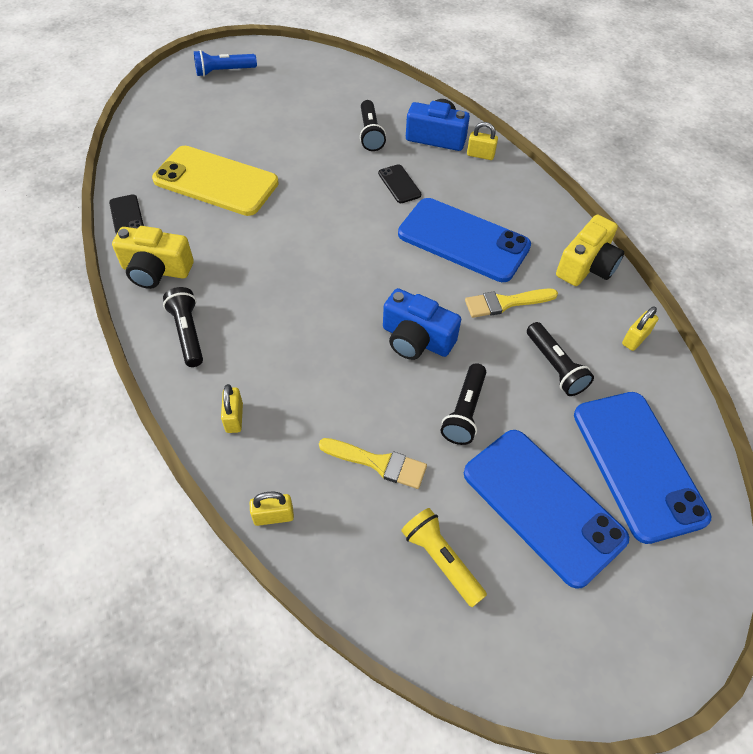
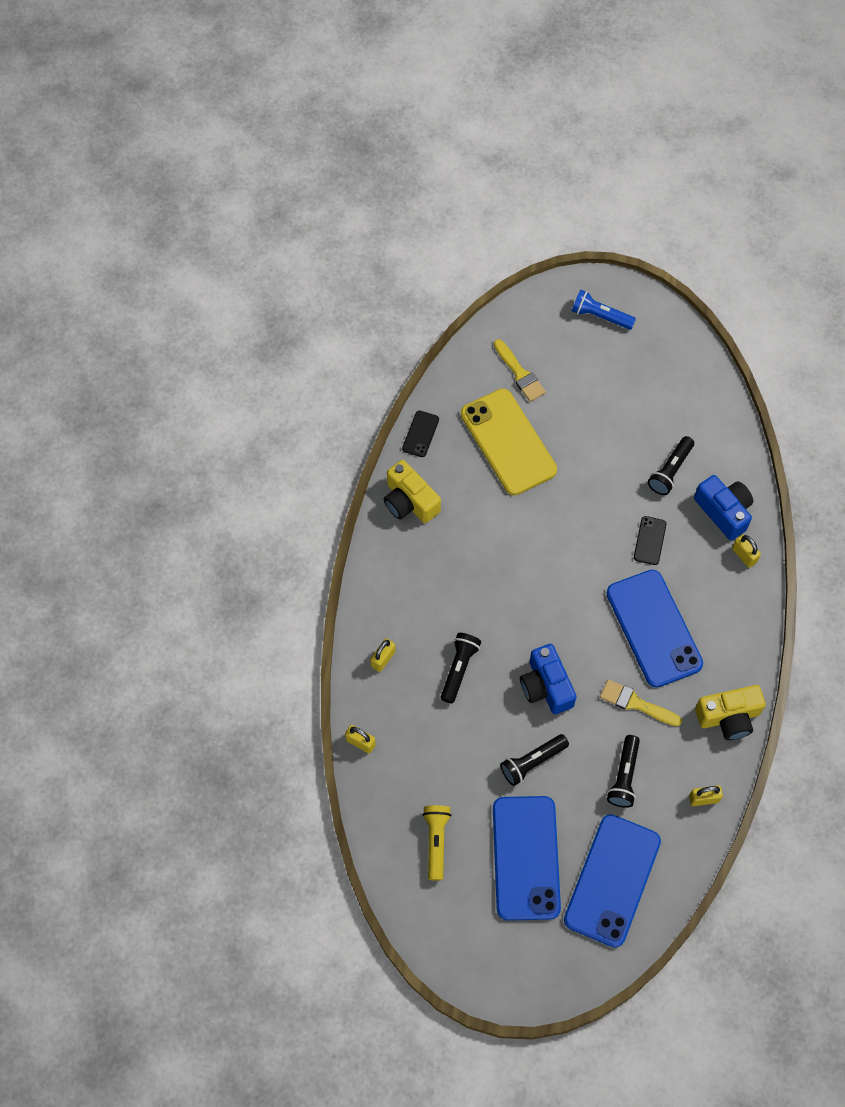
camera: 40 degrees right, 10 degrees up
black flashlight [163,287,203,367] -> black flashlight moved to [441,633,481,703]
yellow brush [319,438,427,489] -> yellow brush moved to [494,339,546,402]

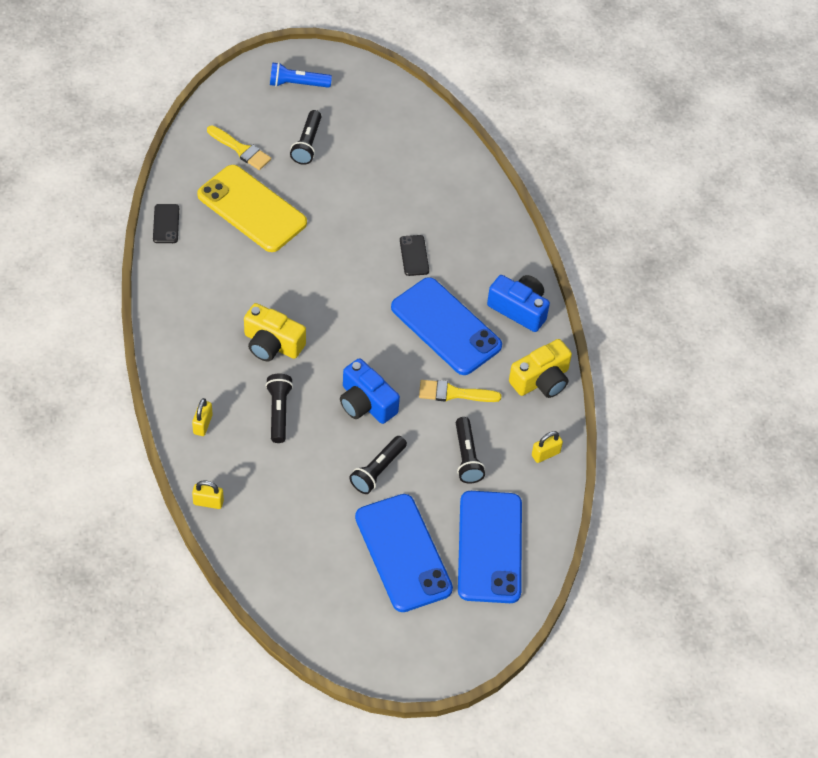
camera: 25 degrees left, 10 degrees down
yellow camera [384,460,441,523] -> yellow camera moved to [244,303,306,361]
yellow flashlight [422,805,451,881] -> none
black flashlight [648,436,694,495] -> black flashlight moved to [290,110,321,165]
blue camera [694,475,753,540] -> blue camera moved to [487,275,550,332]
yellow padlock [732,535,761,568] -> none

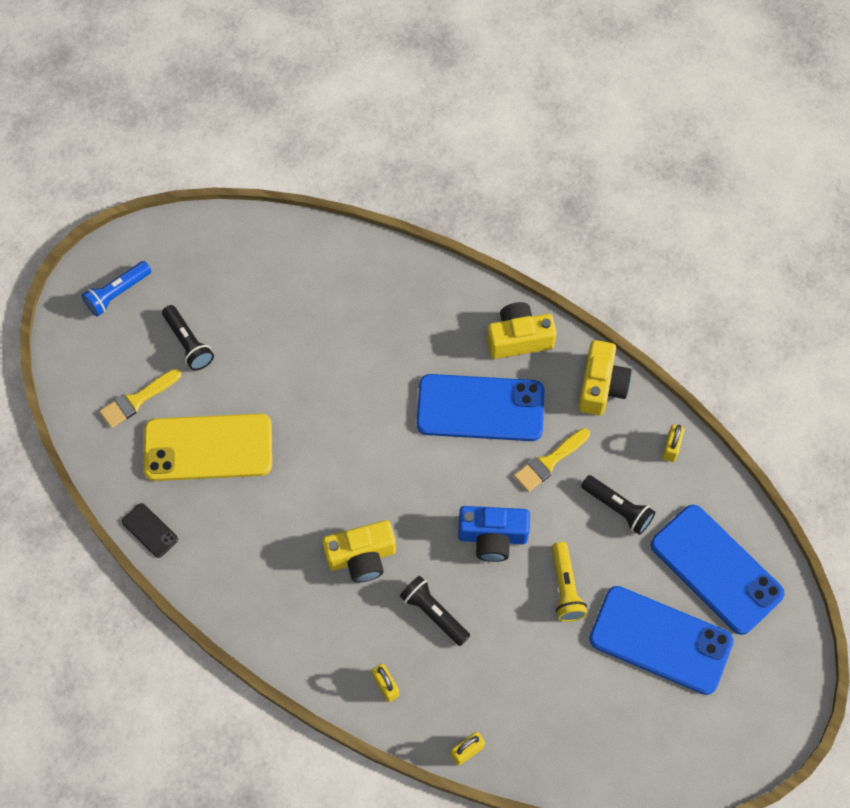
camera: 40 degrees left, 10 degrees up
yellow brush [207,125,271,170] -> yellow brush turned 150 degrees clockwise [99,369,181,428]
black flashlight [350,436,407,494] -> yellow flashlight [552,542,587,622]
black phone [400,235,429,276] -> none
blue camera [487,275,550,332] -> yellow camera [487,302,557,359]

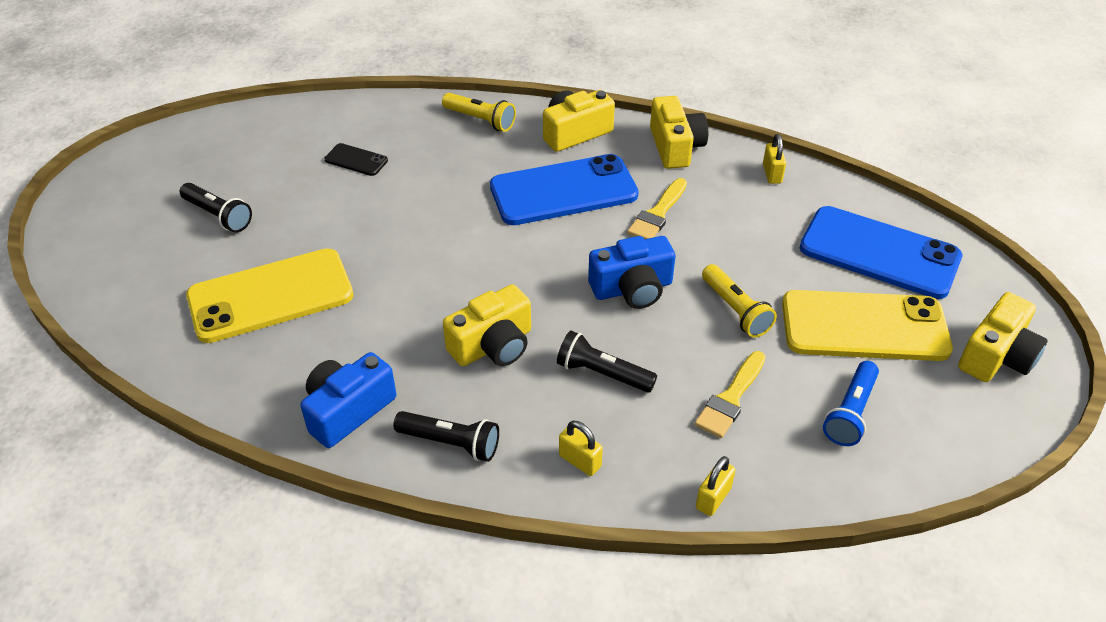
camera: 20 degrees left, 20 degrees down
blue flashlight [82,261,151,316] -> blue flashlight moved to [823,361,879,446]
yellow brush [99,369,181,428] -> yellow brush moved to [695,351,766,438]
black phone [122,503,178,558] -> black phone moved to [325,143,388,176]
black flashlight [581,475,655,535] -> black flashlight moved to [393,411,499,462]
blue phone [589,586,733,695] -> yellow phone [782,290,953,361]
none -> blue camera [300,352,396,448]
none -> yellow flashlight [442,93,516,132]
none -> yellow camera [958,292,1047,382]

